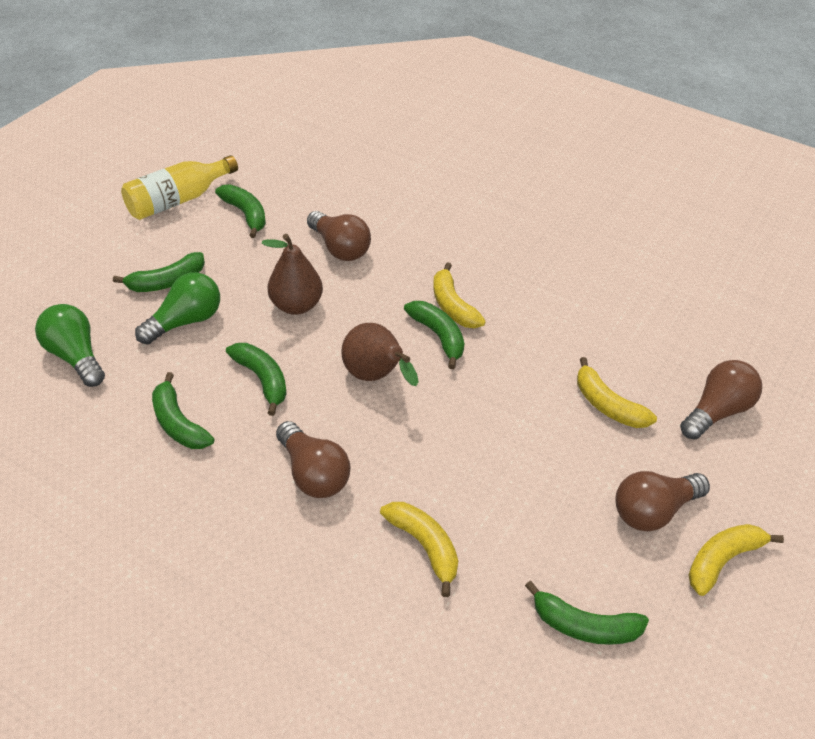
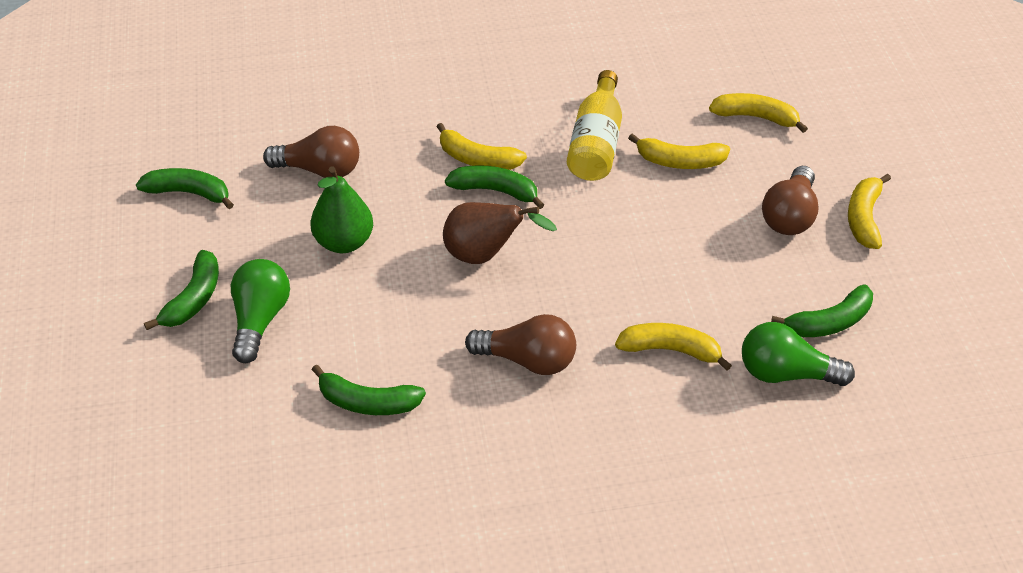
camera: 40 degrees left, 0 degrees up
green light bulb [35,304,105,387] -> green light bulb moved to [742,322,855,386]
yellow bottle [121,155,238,220] -> yellow bottle moved to [567,70,622,181]
green banana [226,343,287,416] -> none
brown pear [261,234,323,315] -> green pear [310,166,373,253]
brown light bulb [680,360,762,440] -> yellow banana [709,93,808,133]

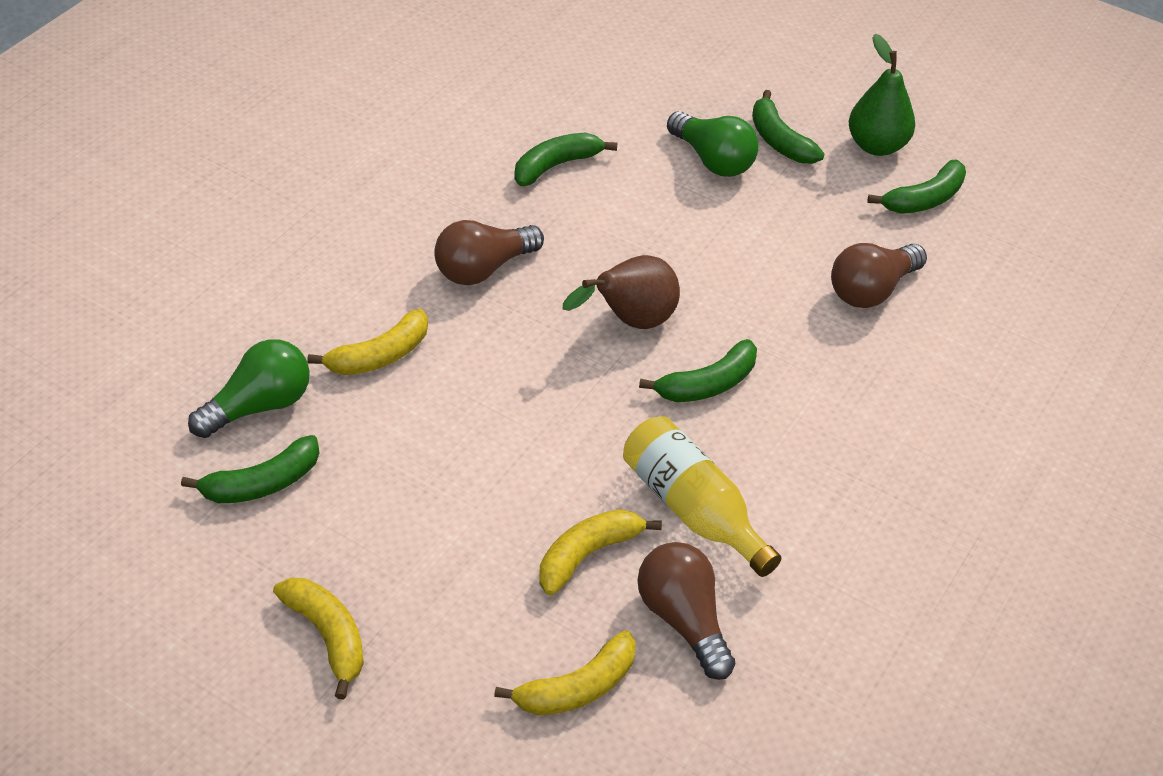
camera: 130 degrees right, 0 degrees up
green pear [310,166,373,253] -> green pear moved to [849,34,915,156]
yellow banana [436,123,527,170] -> none
brown light bulb [762,166,819,235] -> brown light bulb moved to [637,542,735,680]
green banana [771,284,873,337] -> green banana turned 135 degrees counterclockwise [181,435,319,503]

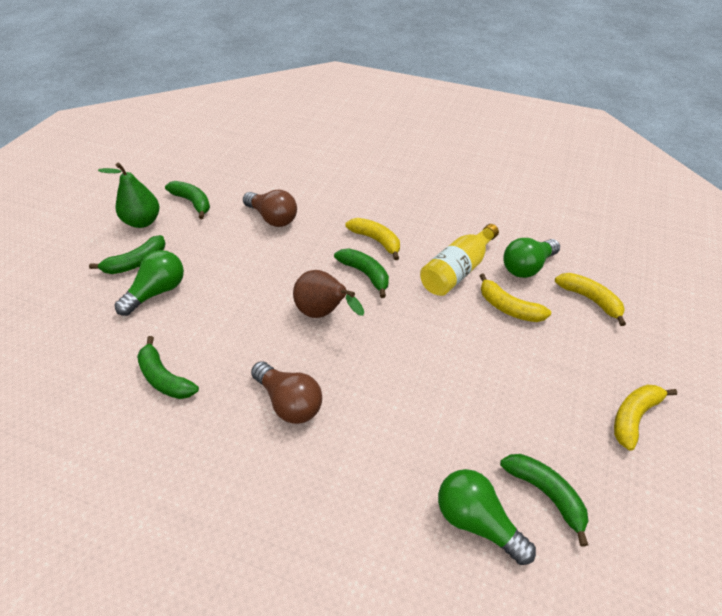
camera: 100 degrees left, 0 degrees up
yellow banana [307,309,428,375] -> yellow banana moved to [345,218,400,260]
brown light bulb [637,542,735,680] -> green light bulb [503,238,560,278]

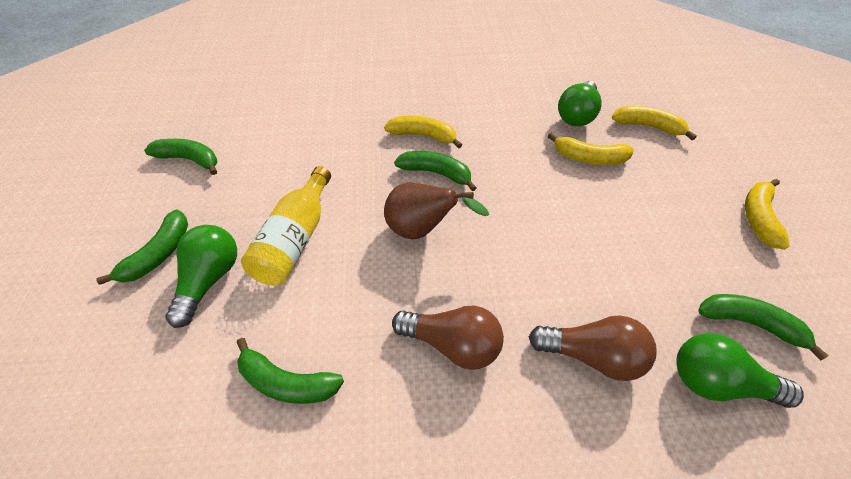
camera: 25 degrees left, 5 degrees up
green pear [98,162,159,228] -> none
brown light bulb [243,190,297,227] -> brown light bulb moved to [529,315,657,381]
yellow bottle [420,224,499,296] -> yellow bottle moved to [241,166,331,286]

